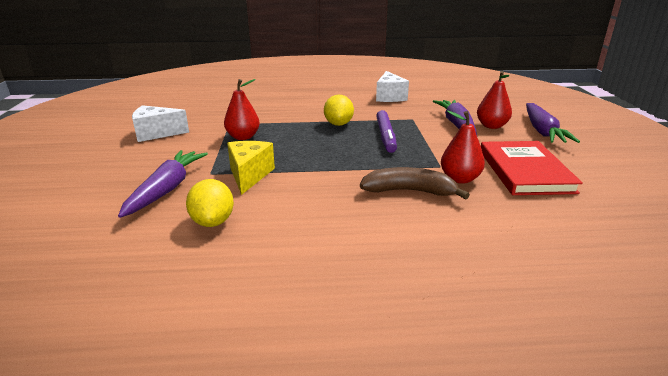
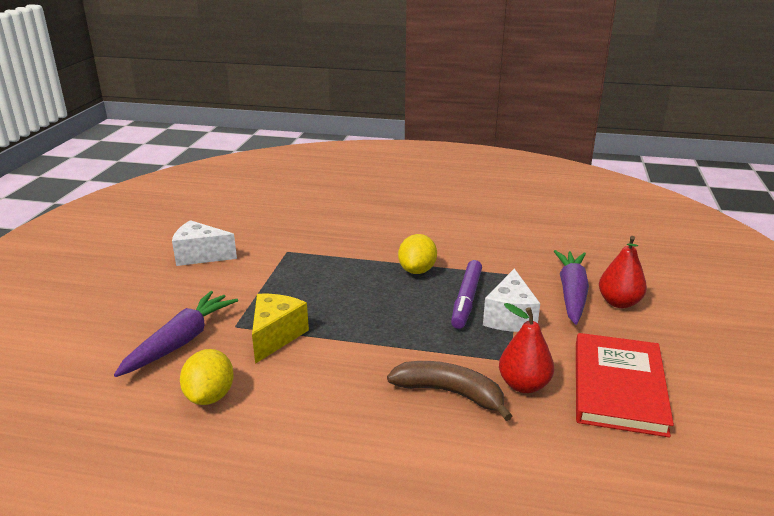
camera: 15 degrees right, 0 degrees up
red pear [224,79,260,140] -> none
white cheese [376,71,409,102] -> white cheese moved to [483,269,540,332]
purple carrot [526,103,580,143] -> none

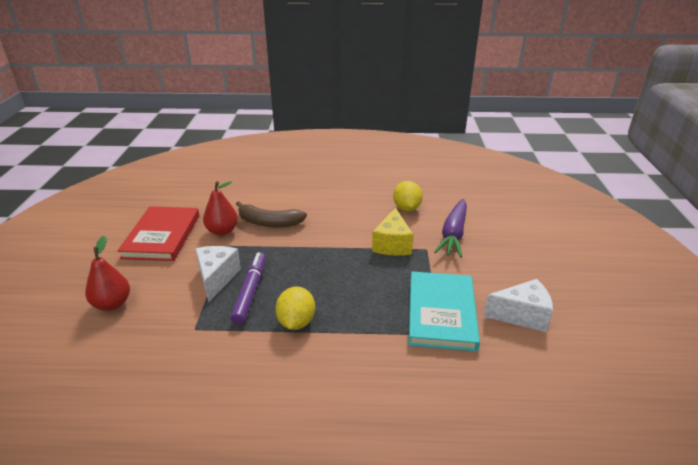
camera: 170 degrees right, 5 degrees up
purple carrot [554,250,589,325] -> none
none -> turquoise book [408,271,480,352]

